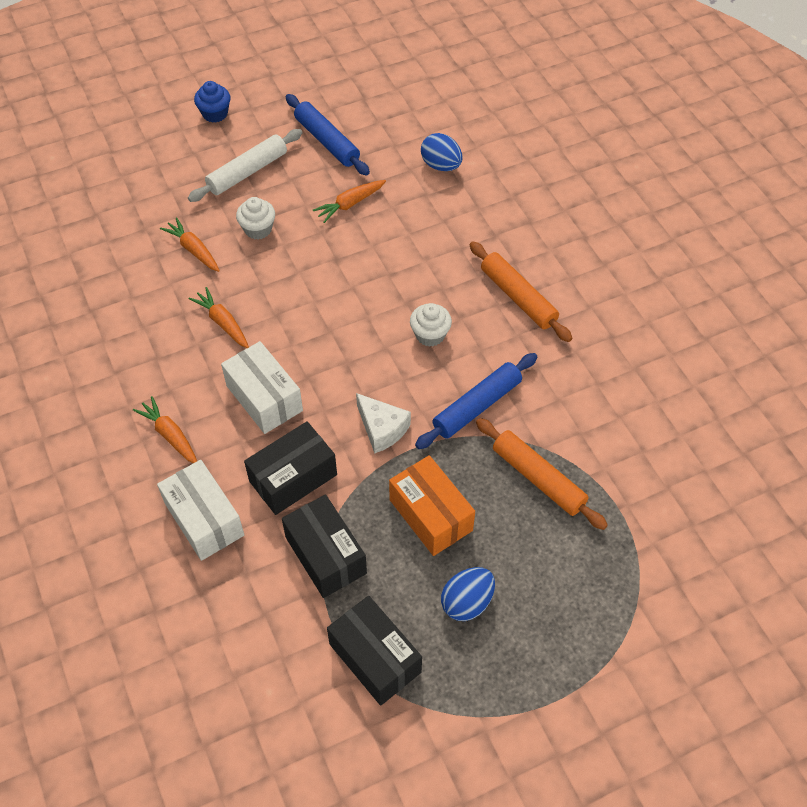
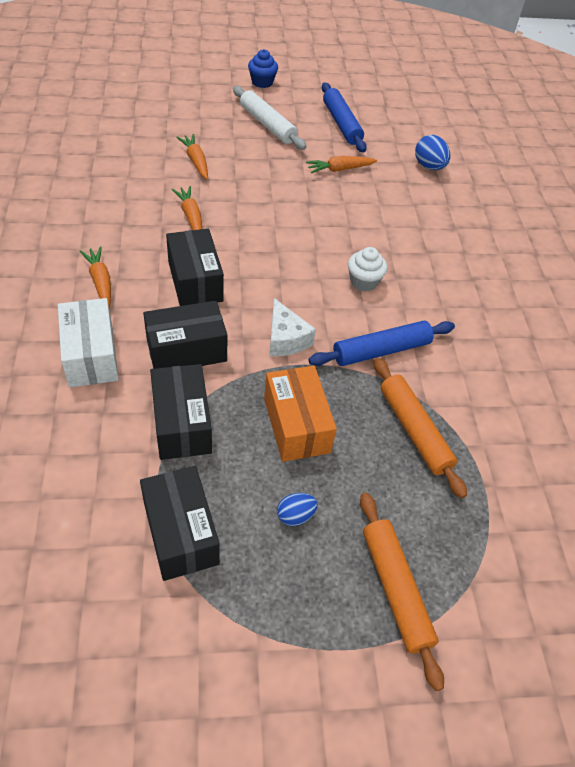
camera: 15 degrees right, 5 degrees down
white rolling pin [188,129,302,202] -> white rolling pin turned 75 degrees clockwise [233,86,307,150]
white box [221,341,303,434] -> black box [166,228,224,306]
white cupcake [236,197,275,240] -> none
blue egg [441,567,495,621] -> blue egg [277,493,318,526], size x0.65
orange rolling pin [470,241,572,342] -> orange rolling pin moved to [360,493,444,691]

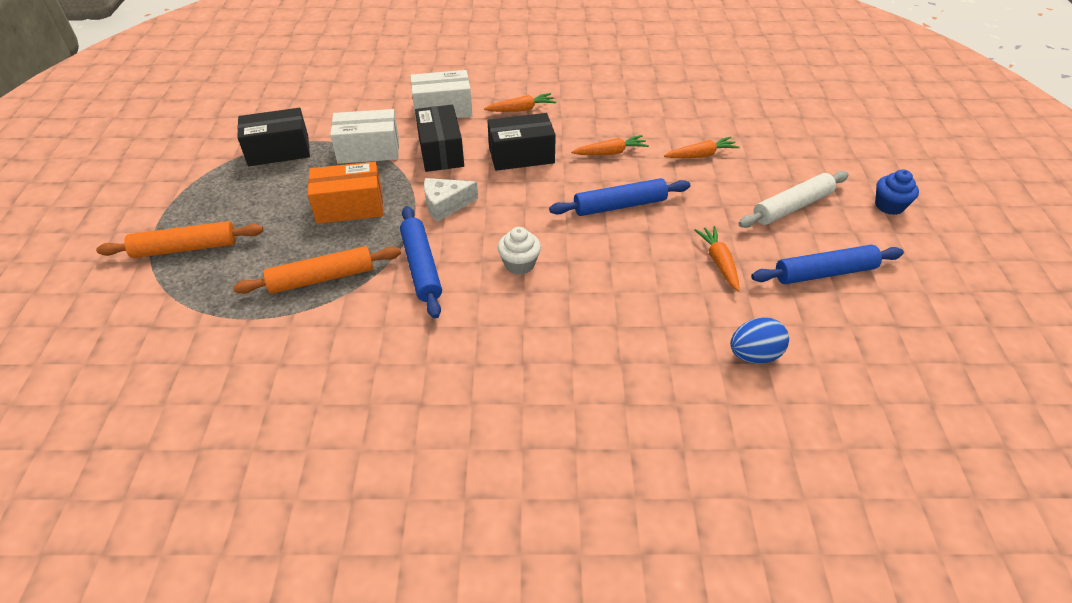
camera: 100 degrees right, 5 degrees down
black box [150,364,212,460] -> white box [330,109,399,164]
blue egg [277,493,318,526] -> none
none -> blue rolling pin [549,178,690,216]

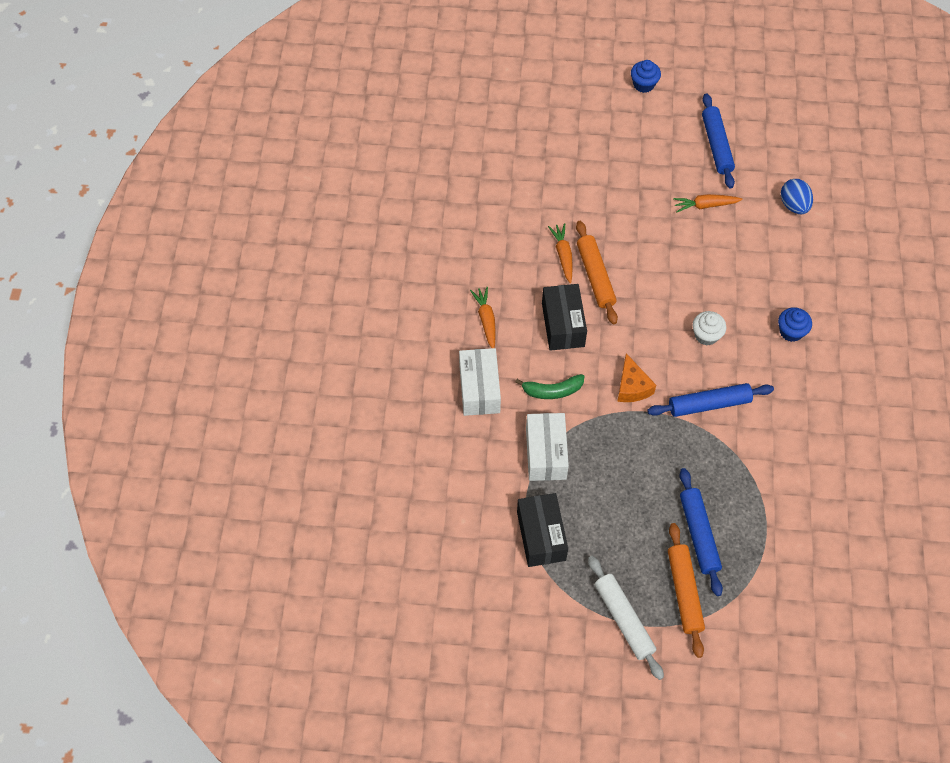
camera: 85 degrees left, 15 degrees up
orange rolling pin [233,246,401,294] -> orange rolling pin moved to [576,221,618,324]
orange box [308,162,383,224] -> none
black box [415,105,464,172] -> green banana [515,374,584,399]
white cheese [424,178,478,222] -> orange cheese [617,353,656,402]
blue rolling pin [549,178,690,216] -> blue rolling pin moved to [679,468,723,596]
orange carrot [664,137,740,158] -> none
white rolling pin [738,171,849,228] -> white rolling pin moved to [588,556,664,680]
none -> blue cupcake [778,307,812,342]

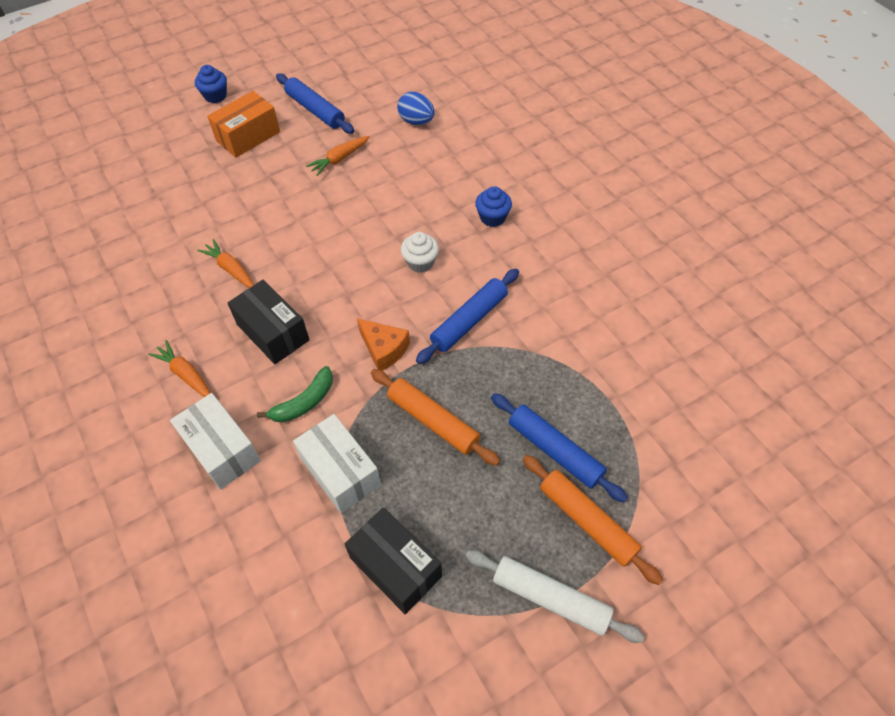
camera: 35 degrees left, 5 degrees down
orange rolling pin [576,221,618,324] -> orange rolling pin moved to [371,369,500,466]
none -> orange box [207,91,280,158]

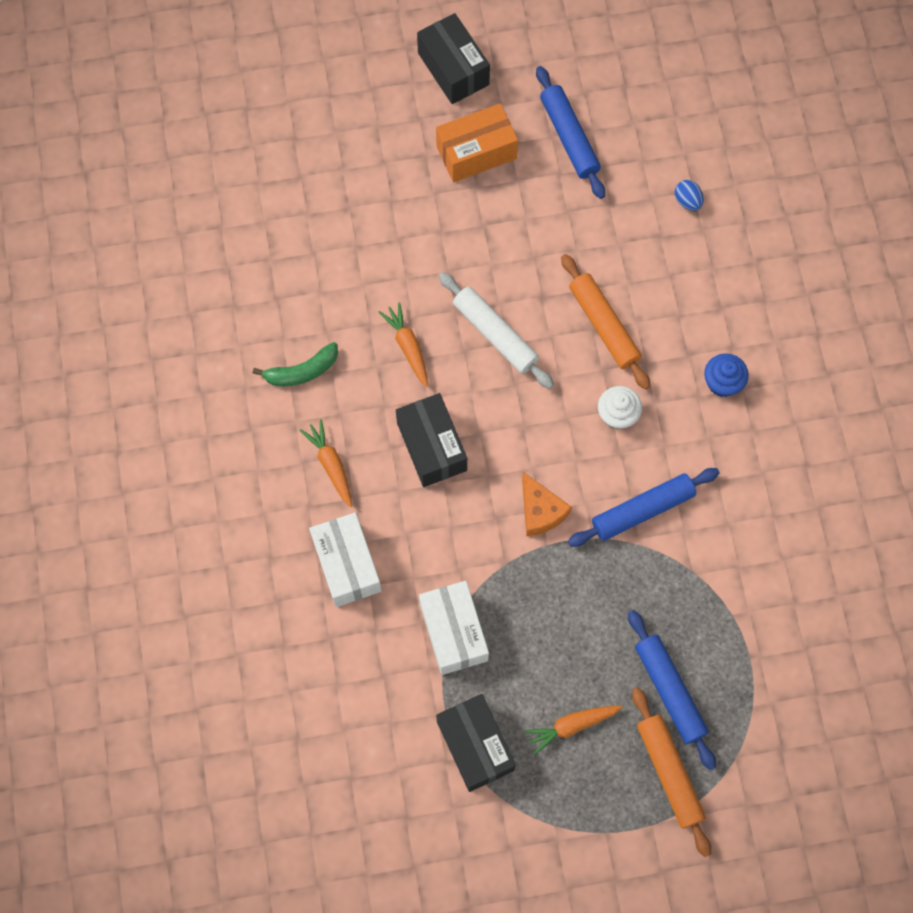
camera: 20 degrees right, 15 degrees up
blue cupcake [195,65,227,103] -> black box [417,13,490,104]
green banana [257,366,333,422] -> green banana moved to [253,342,338,387]
orange carrot [306,136,369,176] -> orange carrot moved to [524,705,622,755]
orange rolling pin [371,369,500,466] -> orange rolling pin moved to [561,254,650,390]
blue egg [397,92,435,125] -> blue egg [675,180,704,211], size x0.65
white rolling pin [466,550,645,643] -> white rolling pin moved to [439,272,554,389]

